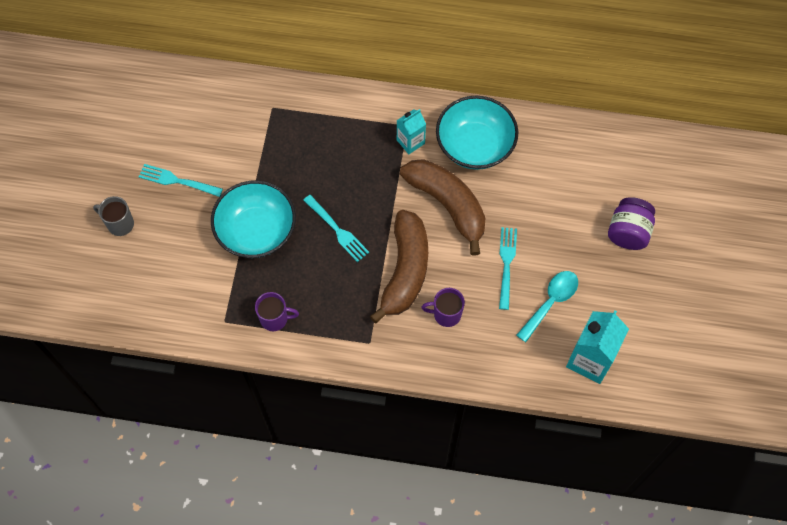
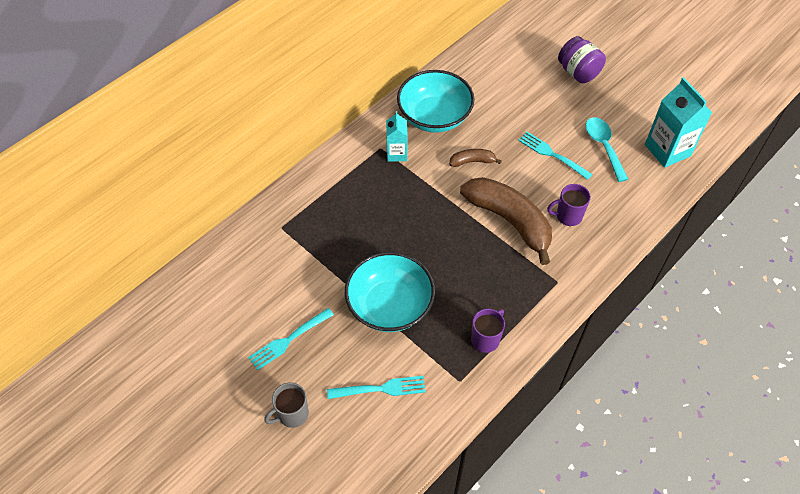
camera: 55 degrees left, 10 degrees down
turquoise fork [303,195,369,262] -> turquoise fork moved to [327,376,426,399]
brown banana [400,159,485,256] -> brown banana [449,149,502,167], size x0.46
purple mug [422,288,465,327] -> purple mug turned 45 degrees clockwise [547,184,591,226]

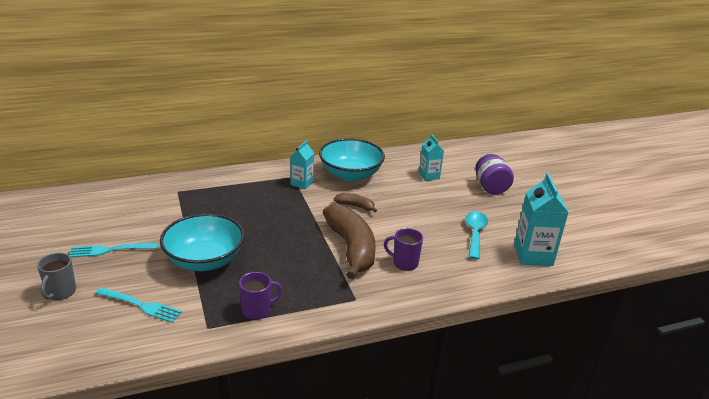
camera: 25 degrees right, 25 degrees down
grey mug [264,383,309,428] -> grey mug turned 75 degrees counterclockwise [37,253,76,300]
turquoise fork [518,132,593,180] -> none
none -> turquoise carton [419,134,444,181]

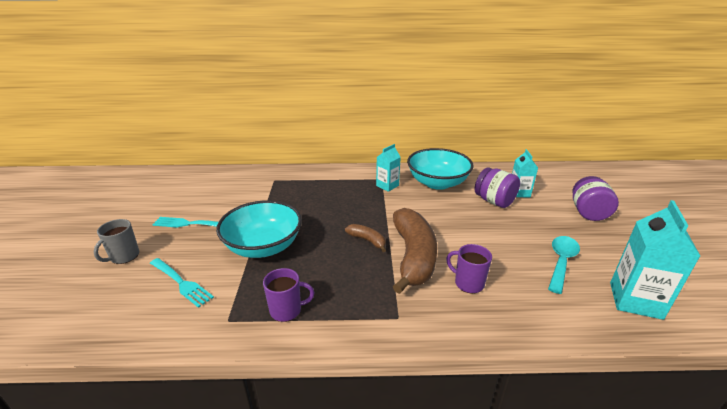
camera: 20 degrees right, 0 degrees up
brown banana [334,193,377,212] -> brown banana moved to [345,224,386,252]
none -> purple jar [475,167,520,208]

